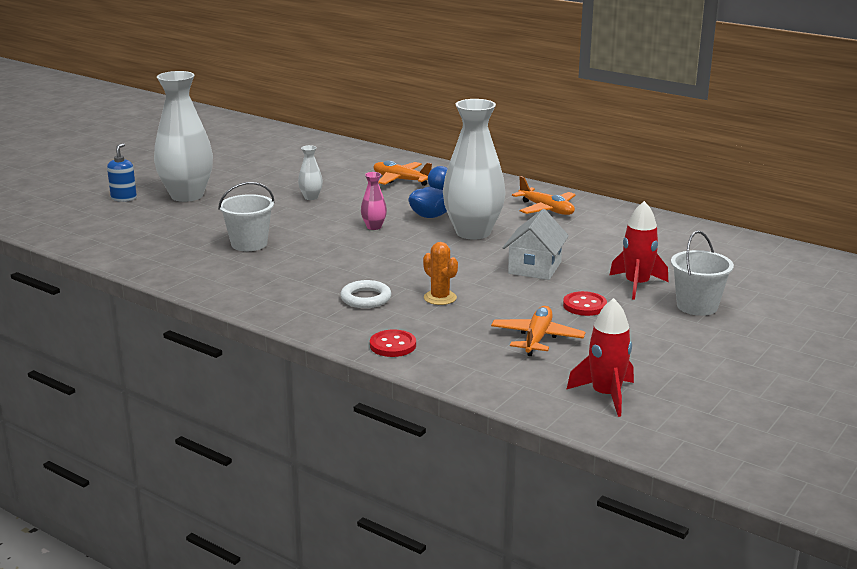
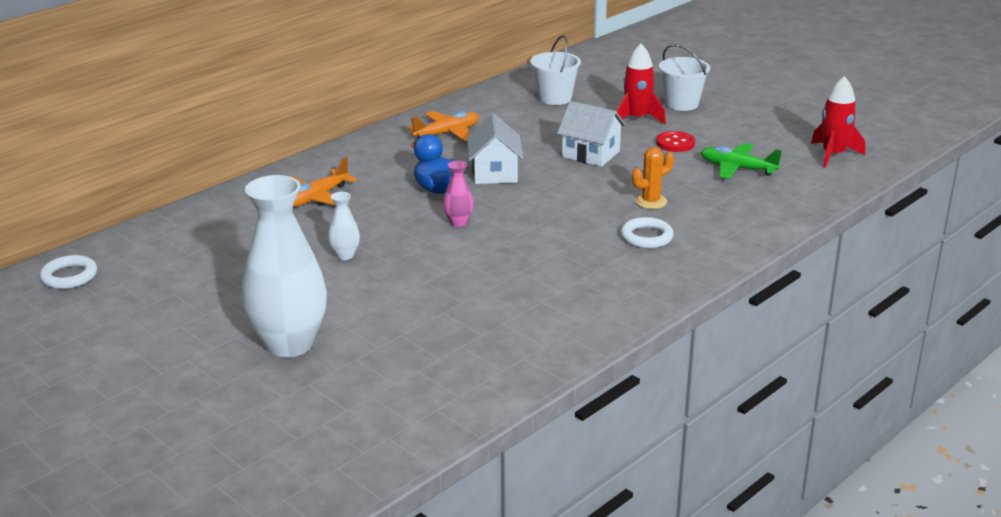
camera: 80 degrees left, 5 degrees up
blue soap dispenser [107,143,137,202] -> none
white bucket [218,182,275,251] -> white bucket moved to [531,35,581,105]
red button [370,330,416,357] -> none
white vase [443,99,506,240] -> white house [467,114,524,184]
orange plane [491,306,586,356] -> green plane [701,143,782,179]
none -> white ring [40,255,97,289]

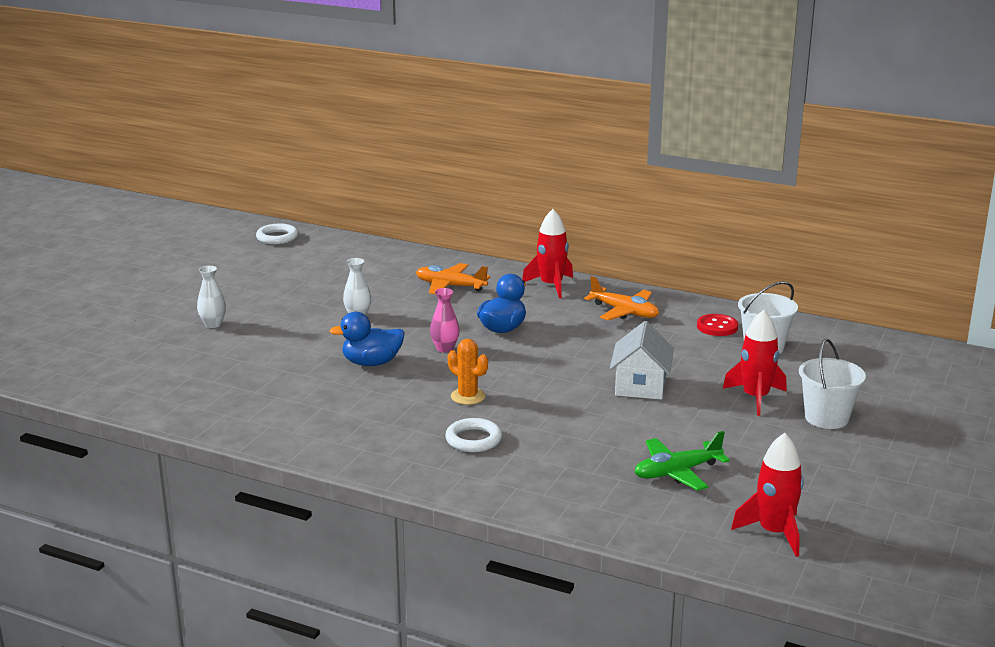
camera: 70 degrees right, 5 degrees down
white vase [242,175,327,358] -> white vase [197,266,226,328], size x0.43
white house [467,114,524,184] -> none
orange cactus [632,147,674,209] -> orange cactus moved to [448,339,488,405]
red button [656,131,695,152] -> red button moved to [697,314,738,336]
green plane [701,143,782,179] -> green plane turned 120 degrees counterclockwise [635,431,730,491]
none -> blue duck [329,312,405,366]
none -> red rocket [522,209,573,298]

